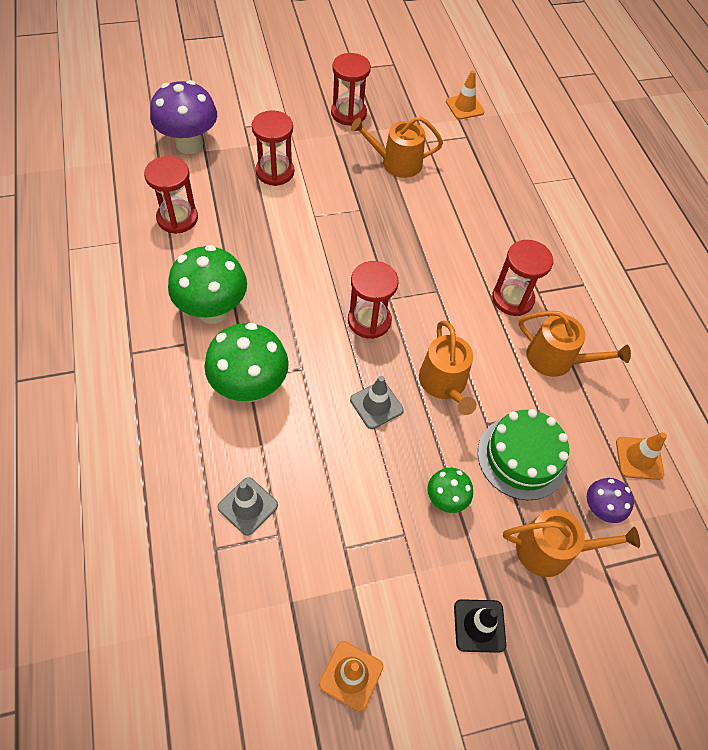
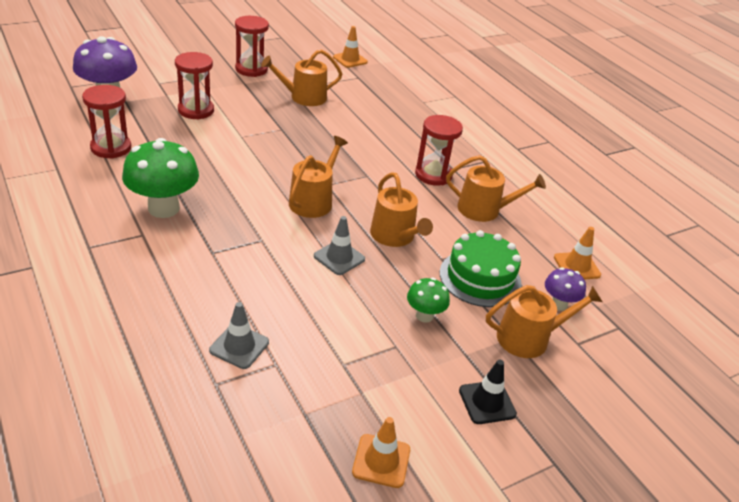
camera: 15 degrees left, 20 degrees down
green mushroom [204,323,289,402] -> none
red hourglass [348,261,399,339] -> orange watering can [289,136,348,218]

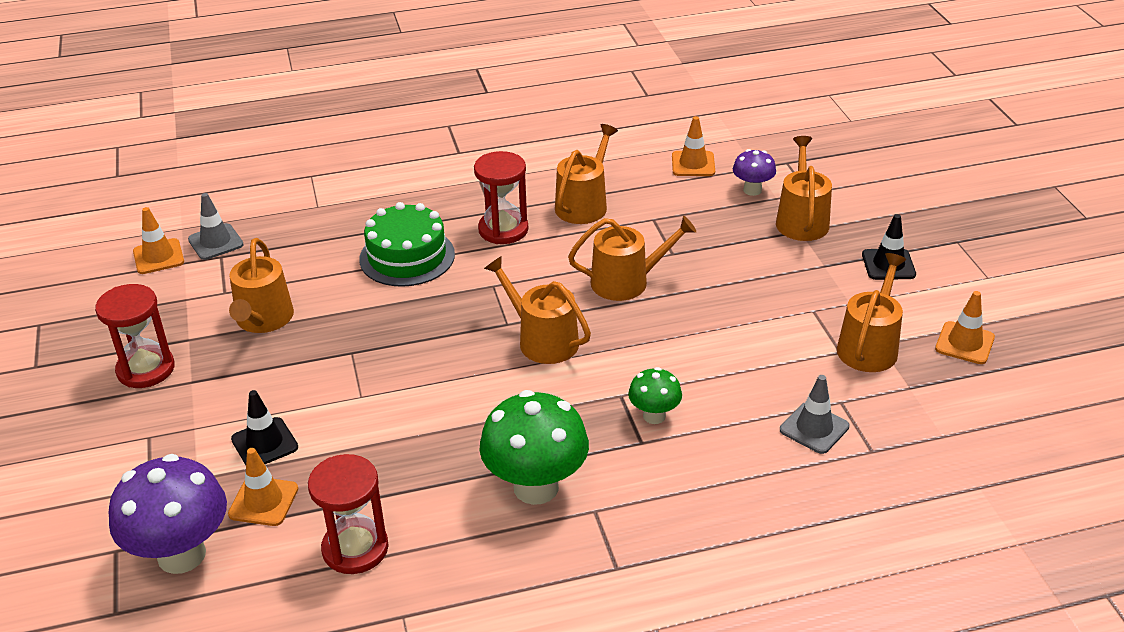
camera: 70 degrees left, 0 degrees up
red hourglass [175,52,214,120] -> black traffic cone [231,390,298,465]
grey traffic cone [314,216,365,275] -> grey traffic cone moved to [188,193,244,260]
green mushroom [407,278,450,323] -> green mushroom moved to [628,367,682,424]
green cake [440,230,522,307] -> green cake moved to [359,202,455,287]
none -> orange traffic cone [228,448,298,526]
none -> orange watering can [837,253,907,372]

